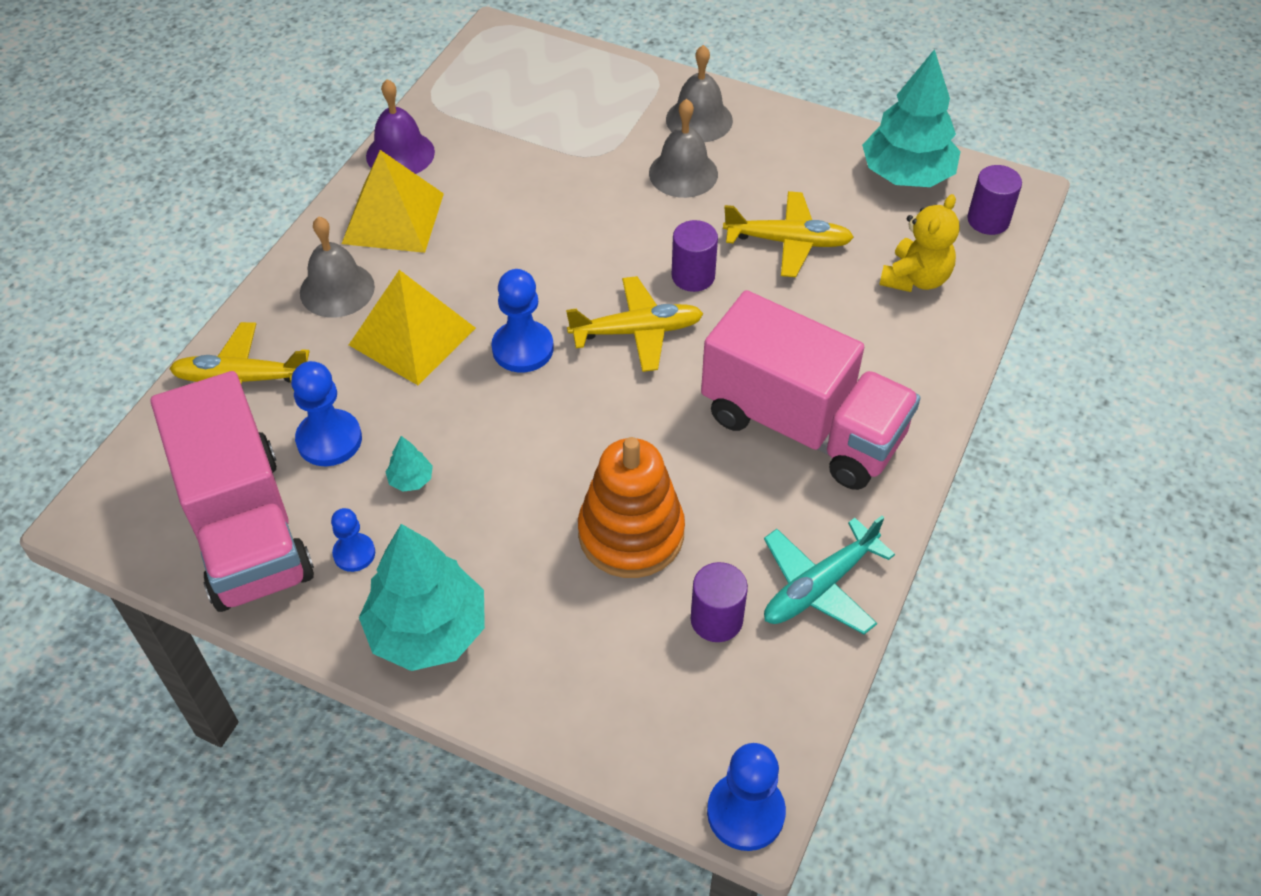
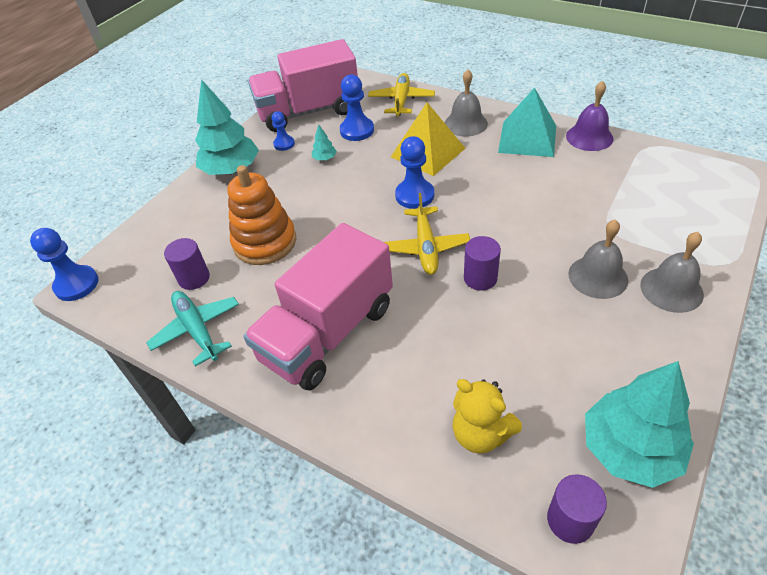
camera: 100 degrees right, 5 degrees down
yellow pyramid [342,150,444,253] -> turquoise pyramid [498,87,556,157]
yellow plane [723,191,854,277] -> none

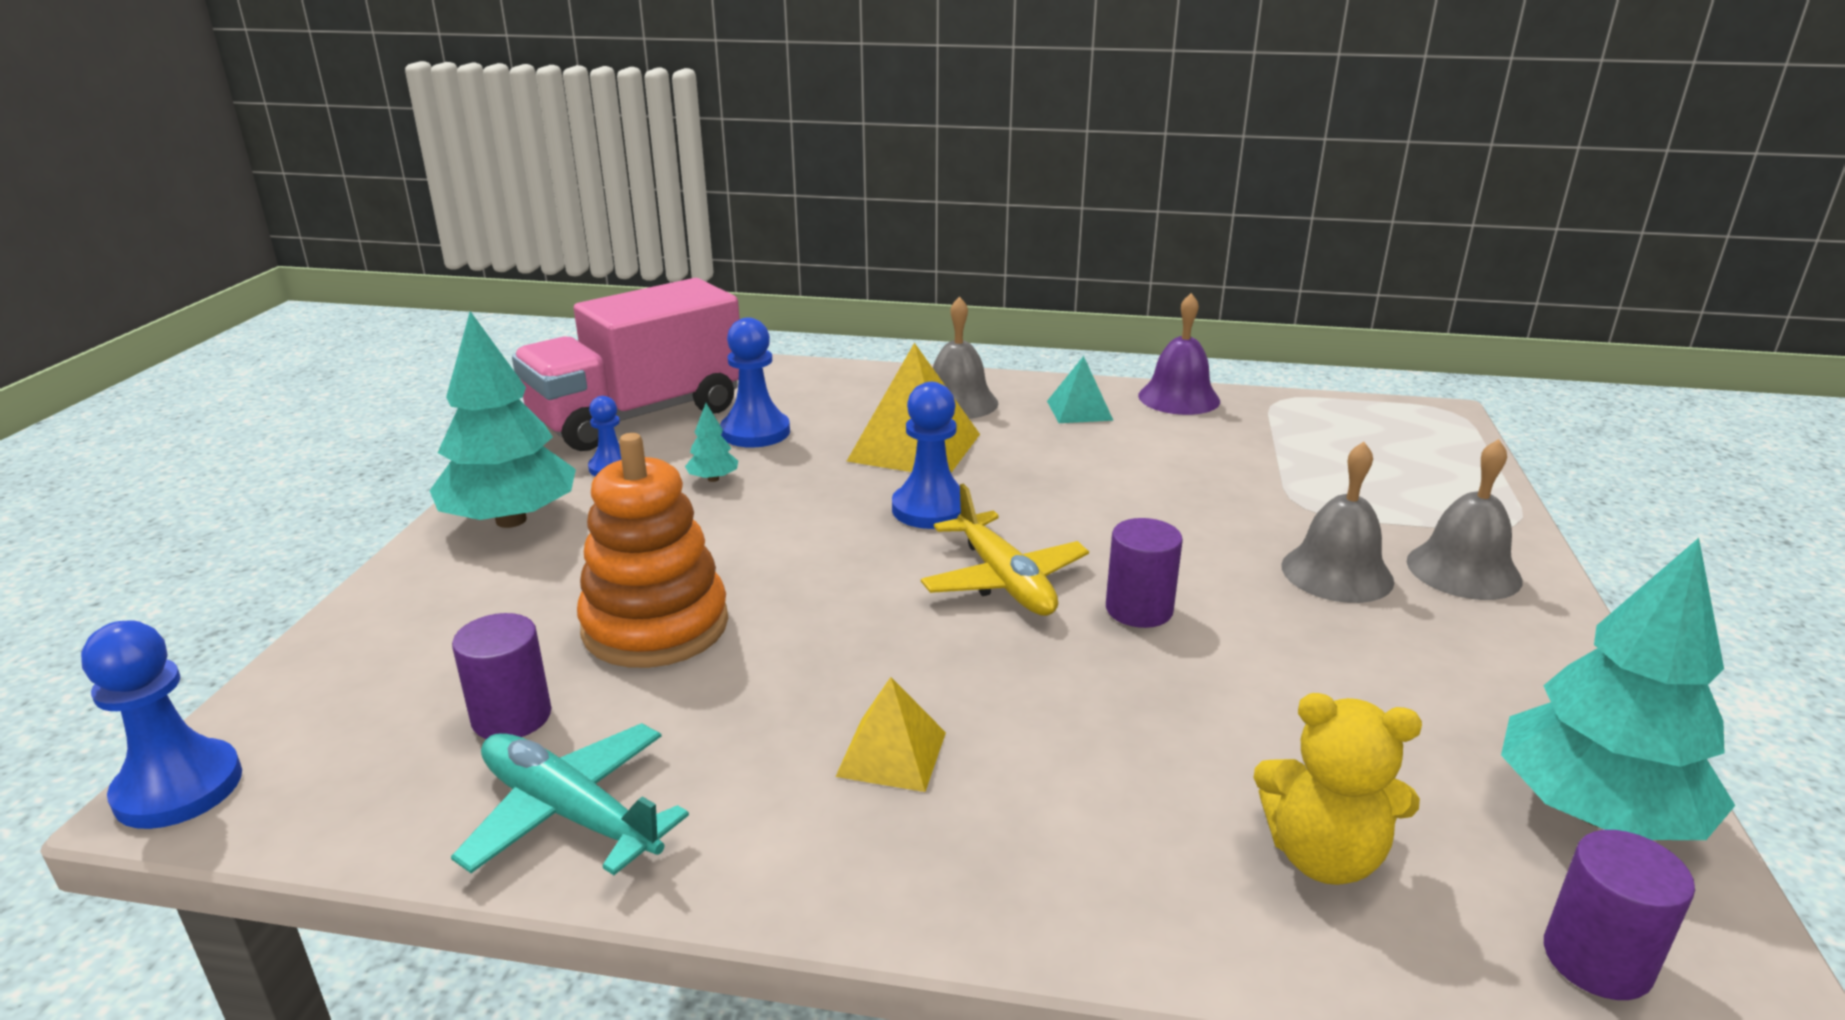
camera: 25 degrees left, 20 degrees down
pink truck [243,223,393,390] -> yellow pyramid [835,677,946,792]
yellow plane [368,73,435,116] -> none
turquoise pyramid [498,87,556,157] -> turquoise pyramid [1047,356,1114,423], size x0.56

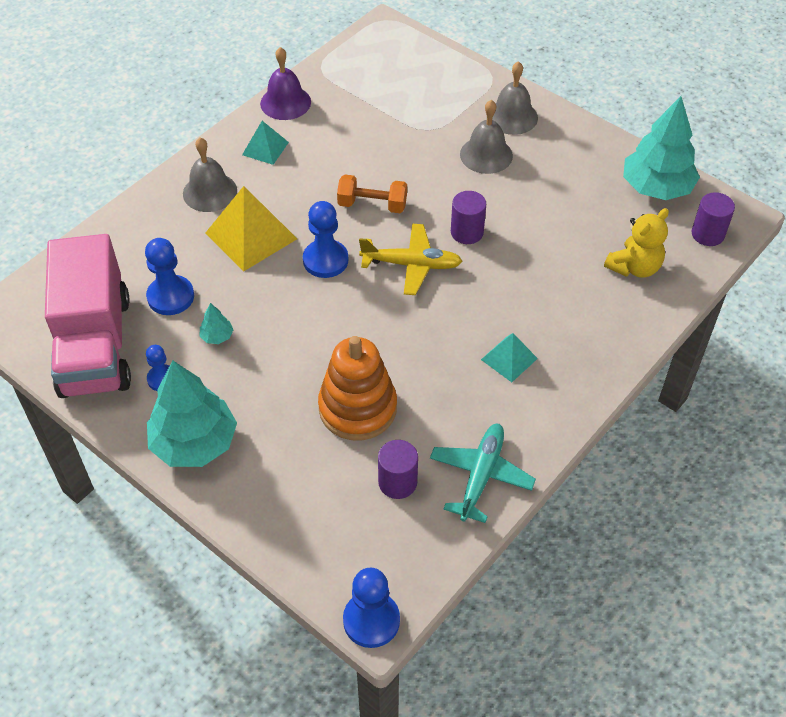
camera: 60 degrees left, 25 degrees up
turquoise plane [451,723,689,875] -> turquoise plane turned 135 degrees clockwise [430,424,536,523]
yellow pyramid [835,677,946,792] -> turquoise pyramid [481,333,538,382]
none -> orange dumbbell [337,174,407,213]

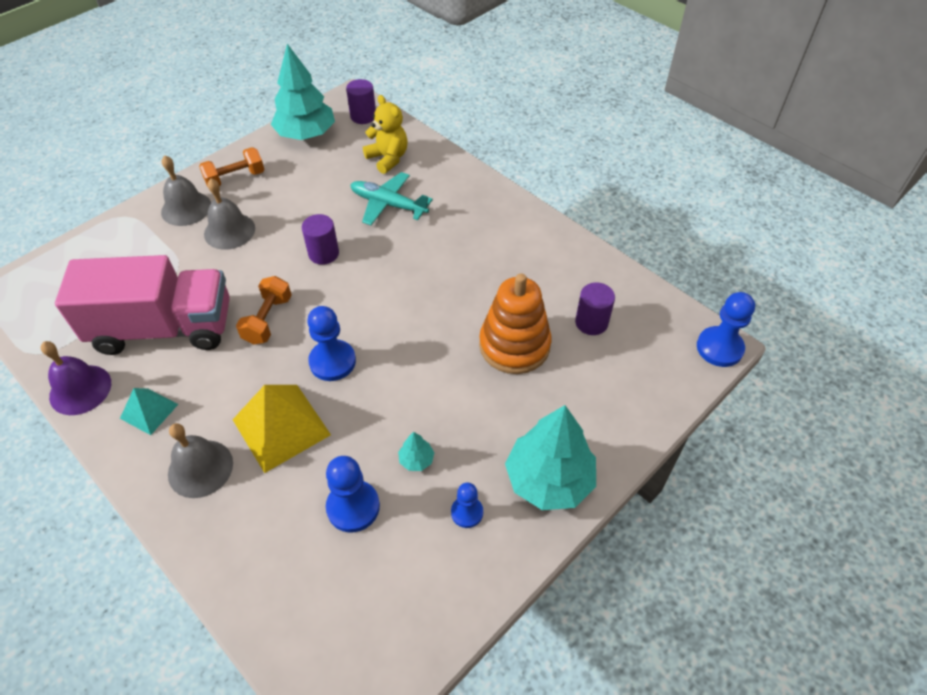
camera: 85 degrees left, 0 degrees up
pink truck [45,234,131,398] -> pink truck moved to [55,255,230,355]
yellow plane [359,224,462,295] -> none
turquoise plane [430,424,536,523] -> turquoise plane moved to [351,172,433,225]
turquoise pyramid [481,333,538,382] -> none
none -> orange dumbbell [199,147,265,187]

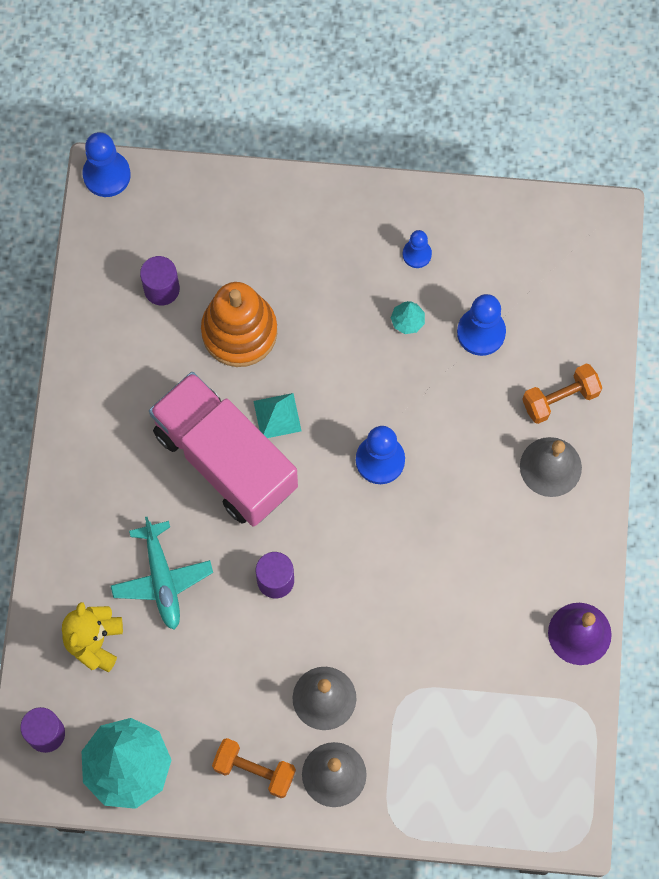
camera: 130 degrees left, 20 degrees up
pink truck [55,255,230,355] -> pink truck moved to [149,372,298,527]
turquoise pyramid [120,388,178,435] -> turquoise pyramid moved to [253,393,302,438]
yellow pyramid [233,385,331,473] -> none
orange dumbbell [236,276,292,345] -> orange dumbbell moved to [522,363,602,424]
turquoise tree [505,405,596,510] -> none

